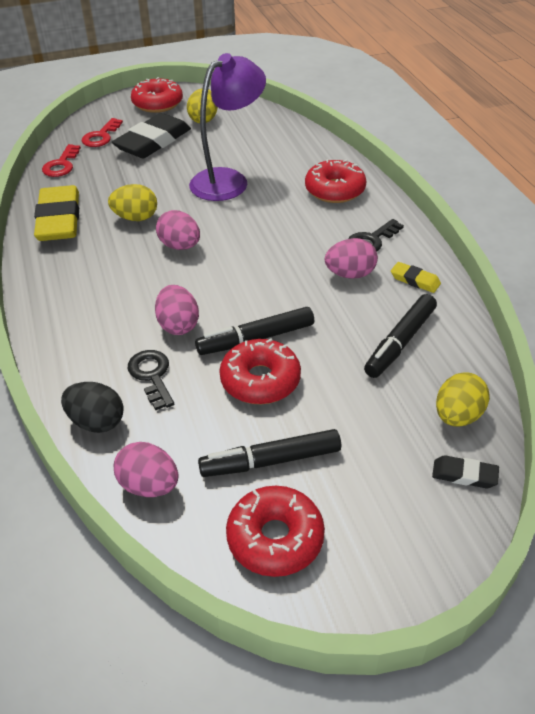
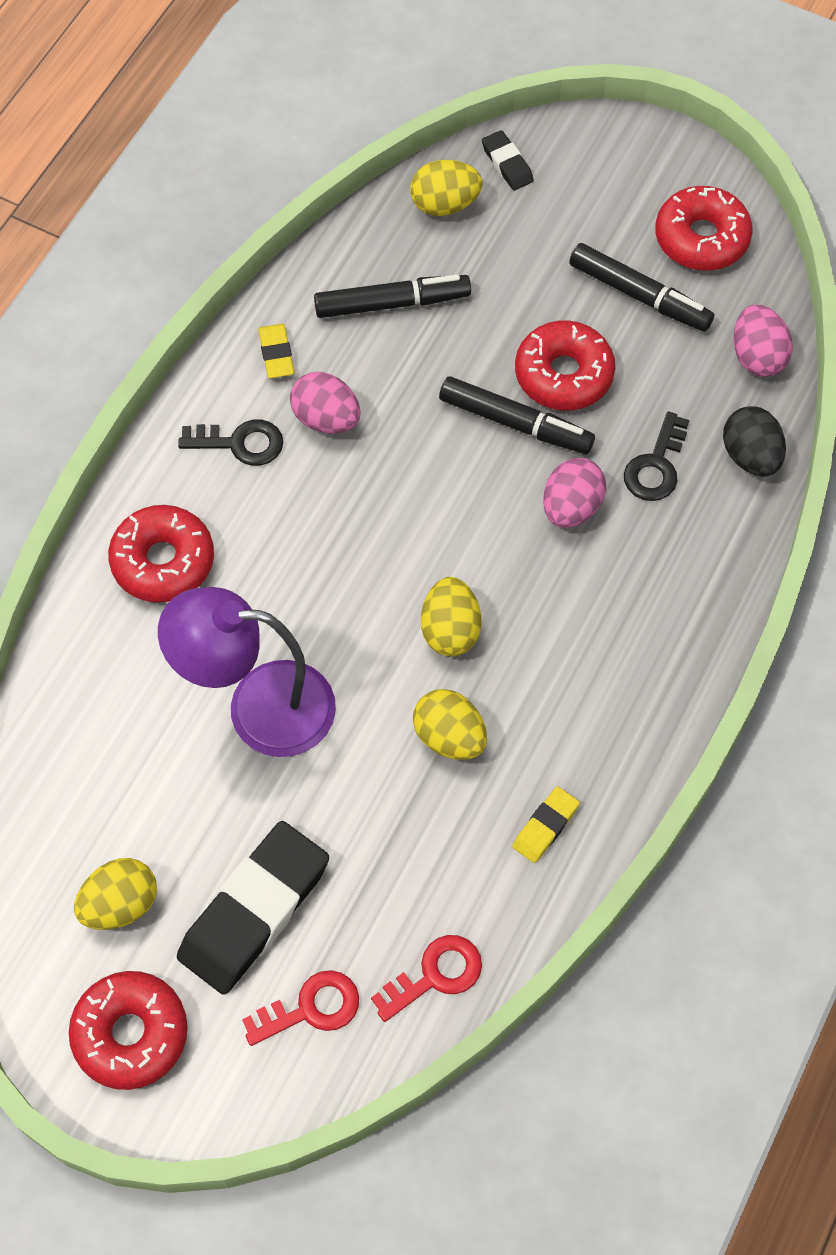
camera: 135 degrees left, 20 degrees up
yellow eraser [34,185,79,241] -> yellow eraser [512,787,580,863], size x0.46
black eraser [112,113,191,159] -> black eraser turned 45 degrees counterclockwise [177,821,329,995]
pink egg [156,210,200,250] -> yellow egg [421,577,481,657]

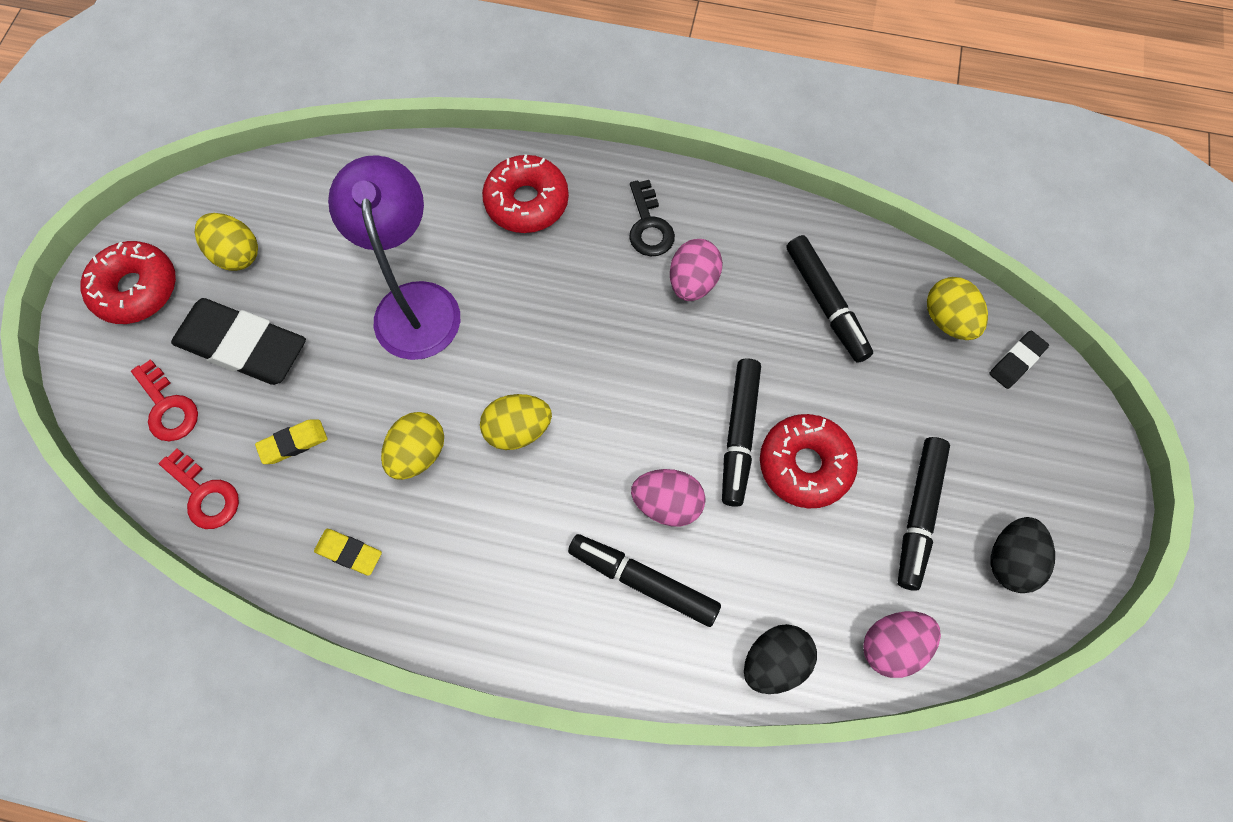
camera: 75 degrees right, 5 degrees up
yellow eraser [258,324,294,378] -> yellow eraser moved to [255,419,328,464]
black key [624,412,689,501] -> none
red donut [655,186,753,271] -> black egg [991,517,1055,593]
none -> black marker [568,534,721,627]

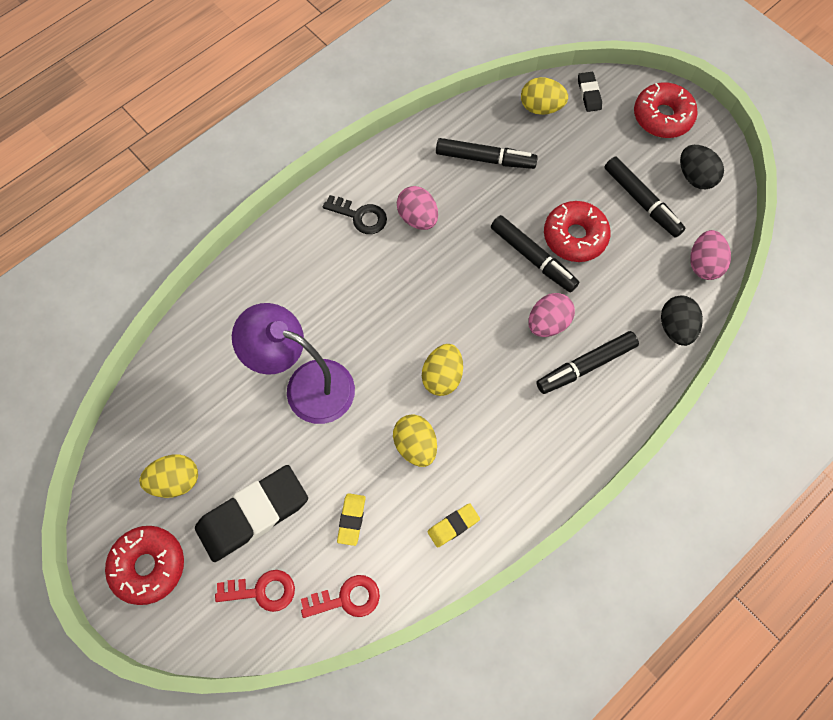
camera: 55 degrees left, 0 degrees up
red donut [482,155,569,233] -> red donut moved to [634,82,698,138]

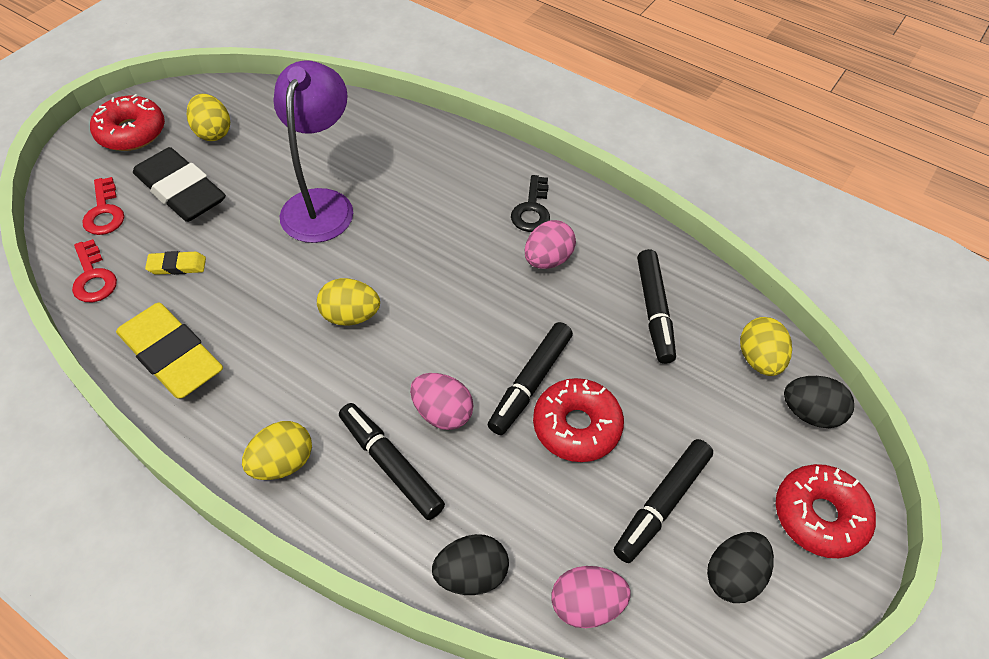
camera: 75 degrees right, 15 degrees down
yellow egg [393,414,437,467] -> yellow egg moved to [242,421,312,480]
yellow eraser [427,503,480,548] -> yellow eraser [116,303,223,399], size x2.19
black eraser [578,72,602,112] -> black egg [784,376,854,428]

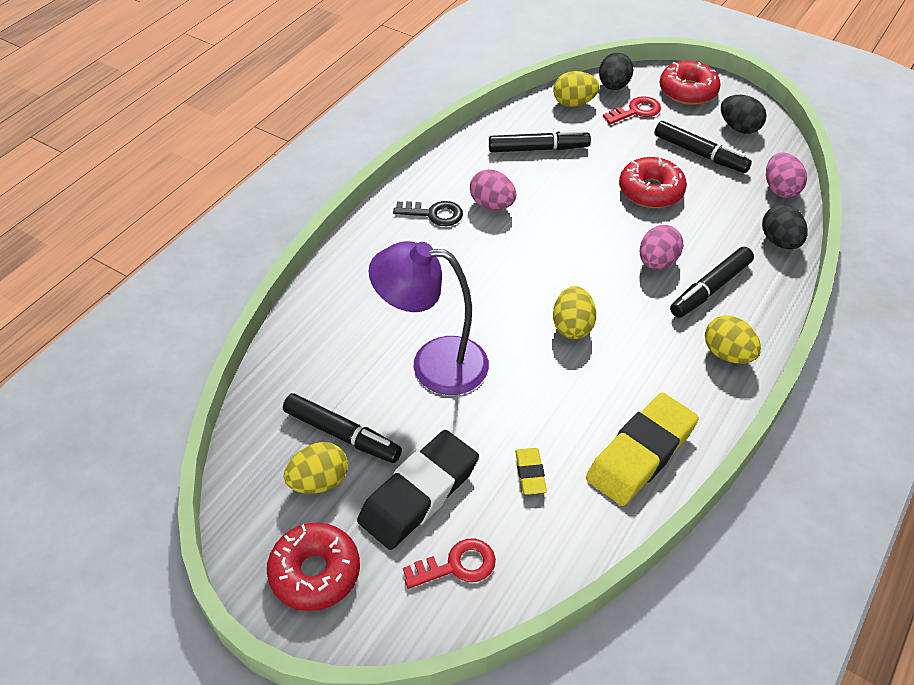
camera: 90 degrees left, 5 degrees down
red key [72,239,117,302] -> red key moved to [603,96,661,124]
black marker [488,322,573,435] -> black marker moved to [283,393,402,463]

